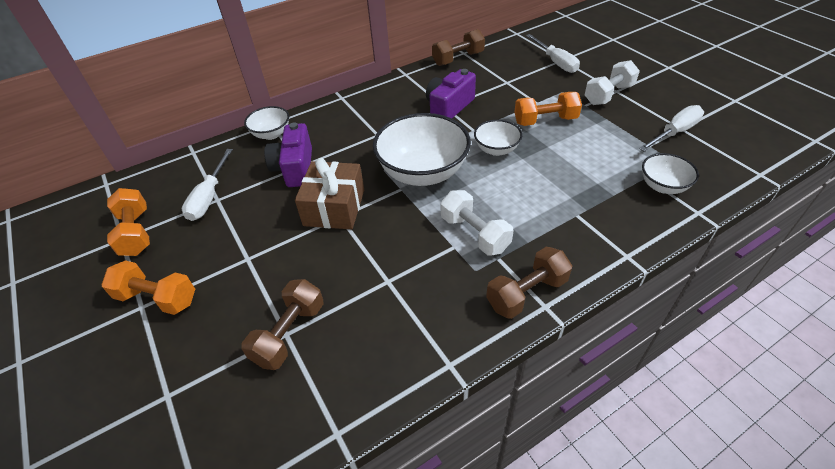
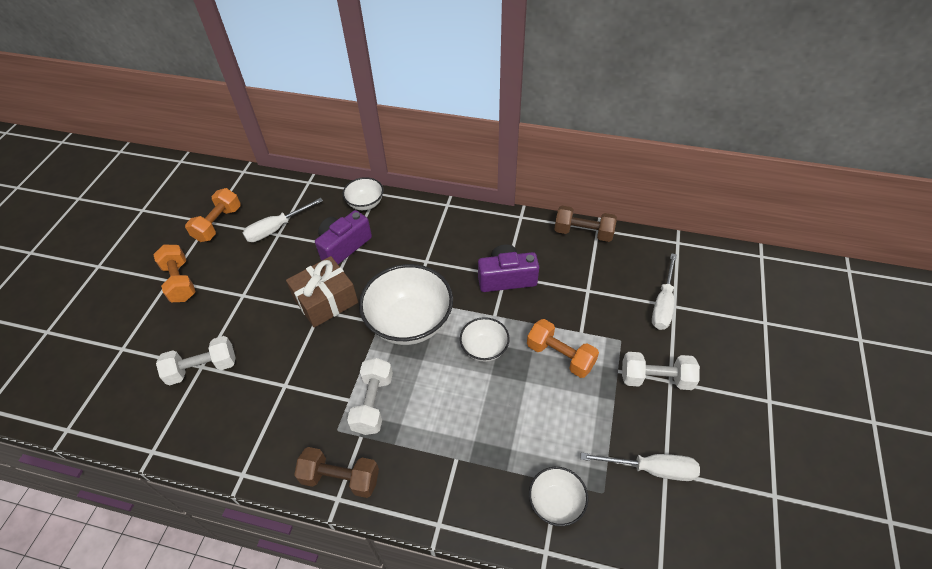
camera: 45 degrees right, 5 degrees up
brown dumbbell [241,279,324,370] -> white dumbbell [156,336,236,386]

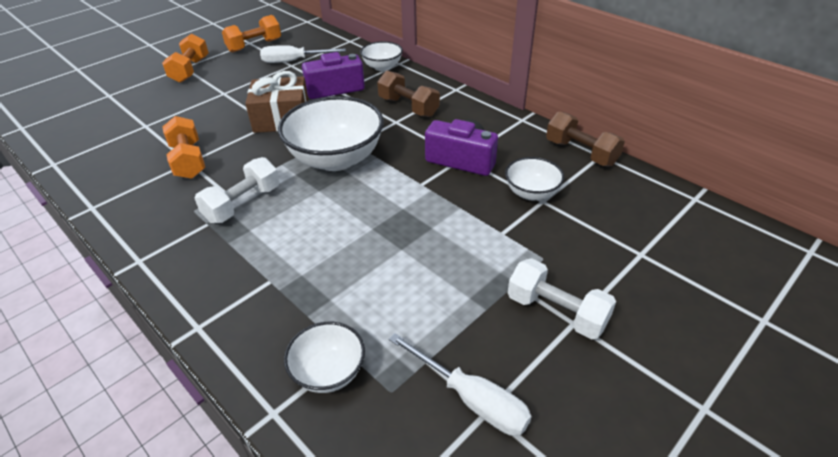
camera: 30 degrees right, 10 degrees down
white dumbbell [156,336,236,386] -> none
brown dumbbell [294,447,379,498] -> brown dumbbell moved to [377,71,440,117]
white bowl [460,317,510,362] -> white bowl moved to [505,157,564,201]
orange dumbbell [527,319,599,378] -> orange dumbbell moved to [163,116,205,179]
white screwdriver [652,253,677,330] -> none

